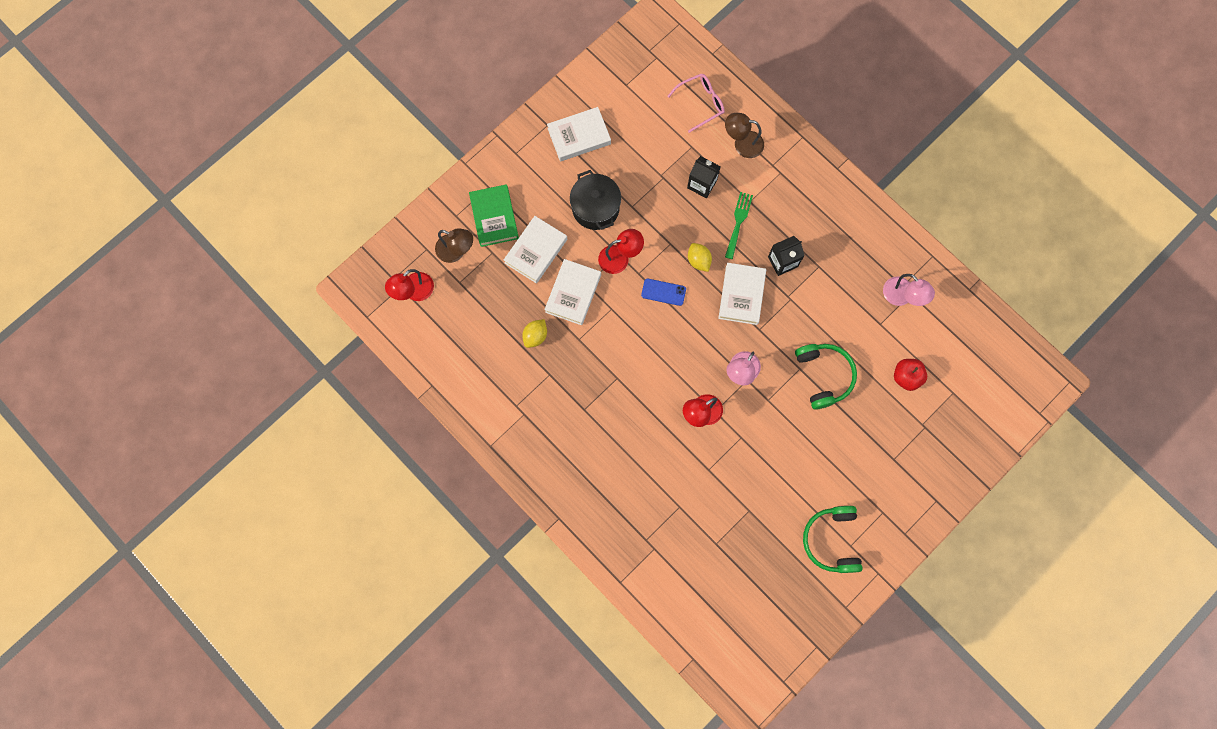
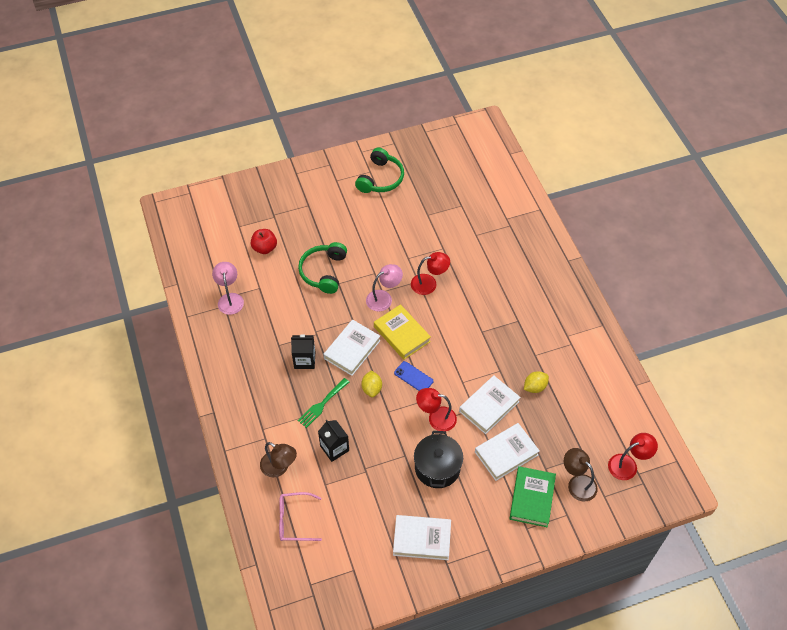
camera: 155 degrees left, 20 degrees down
none -> yellow book [374,304,431,360]

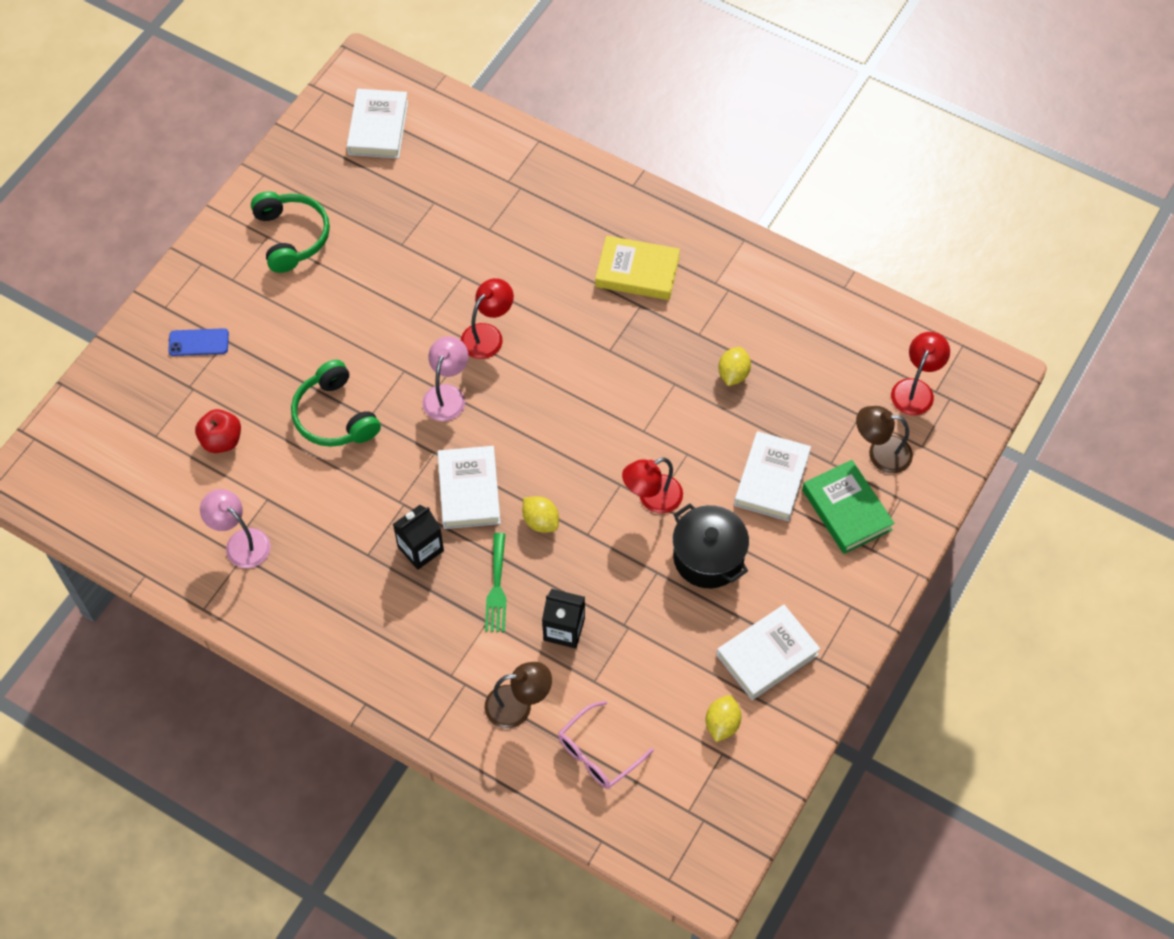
camera: 40 degrees left, 5 degrees up
yellow book [374,304,431,360] -> yellow book moved to [595,236,680,300]
blue phone [394,361,433,391] -> blue phone moved to [168,328,229,356]
white book [459,375,521,434] -> white book moved to [347,89,408,158]
none -> yellow lemon [706,695,742,742]

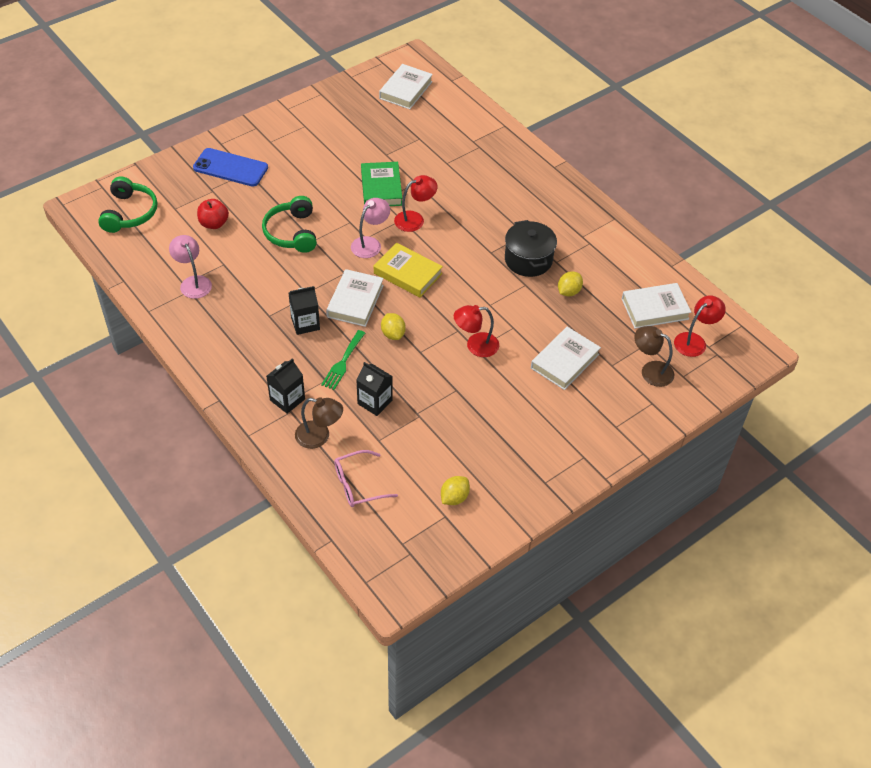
camera: 20 degrees right, 10 degrees down
blue phone [168,328,229,356] -> blue phone [193,148,268,187], size x1.75
green headphones [251,191,330,273] -> green headphones moved to [98,176,157,233]
yellow book [595,236,680,300] -> yellow book moved to [374,243,443,297]
black pot [673,503,749,589] -> black pot moved to [505,220,557,277]
white book [717,605,820,700] -> white book moved to [622,283,691,329]
green book [802,460,895,554] -> green book moved to [361,162,402,206]
none -> black carton [266,358,305,414]

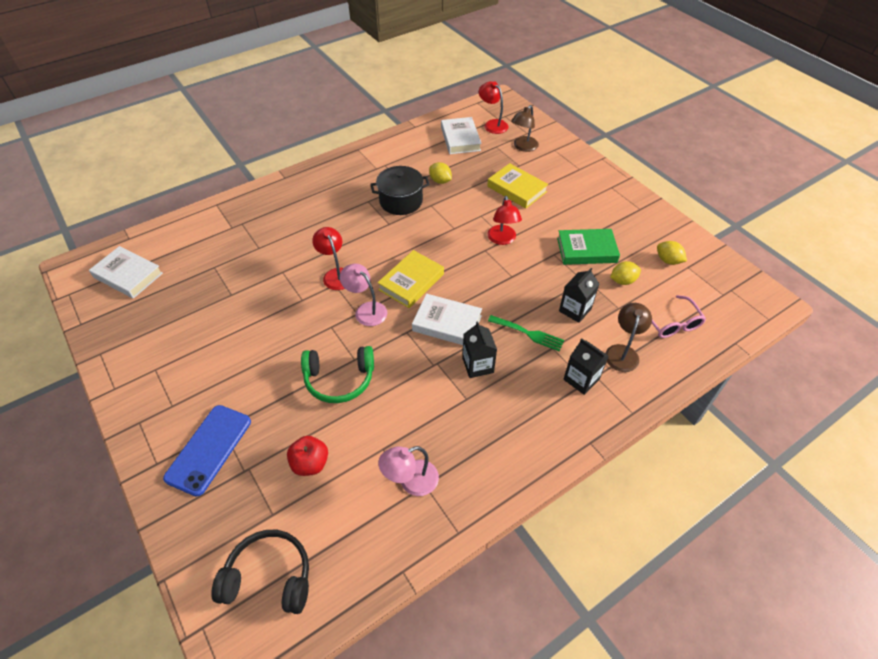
camera: 85 degrees left, 0 degrees up
green headphones [98,176,157,233] -> black headphones [211,530,309,614]
green book [361,162,402,206] -> green book moved to [557,229,620,265]
yellow lemon [381,313,406,340] -> yellow lemon moved to [610,261,641,285]
white book [531,327,601,390] -> yellow book [487,163,548,209]

